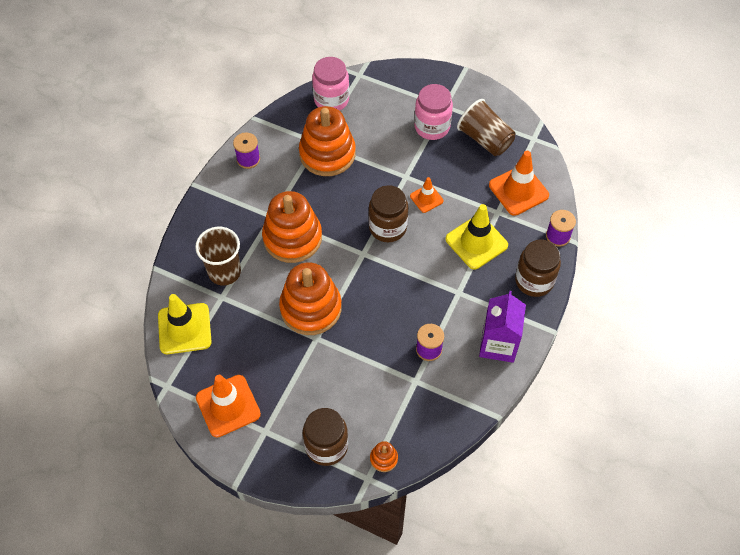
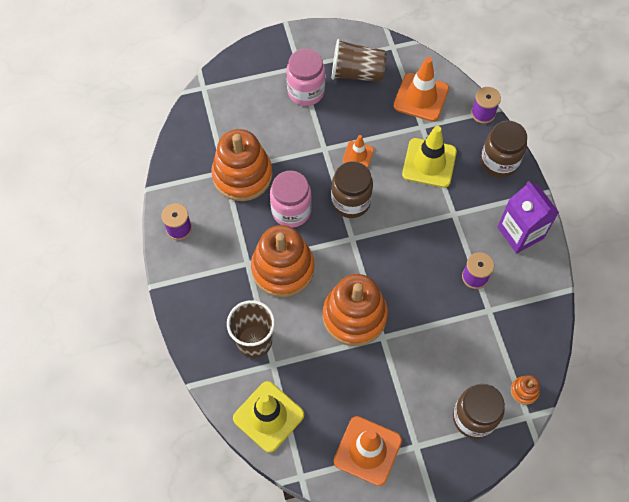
camera: 40 degrees left, 5 degrees up
pink jar [312,57,349,111] -> pink jar moved to [270,171,312,228]

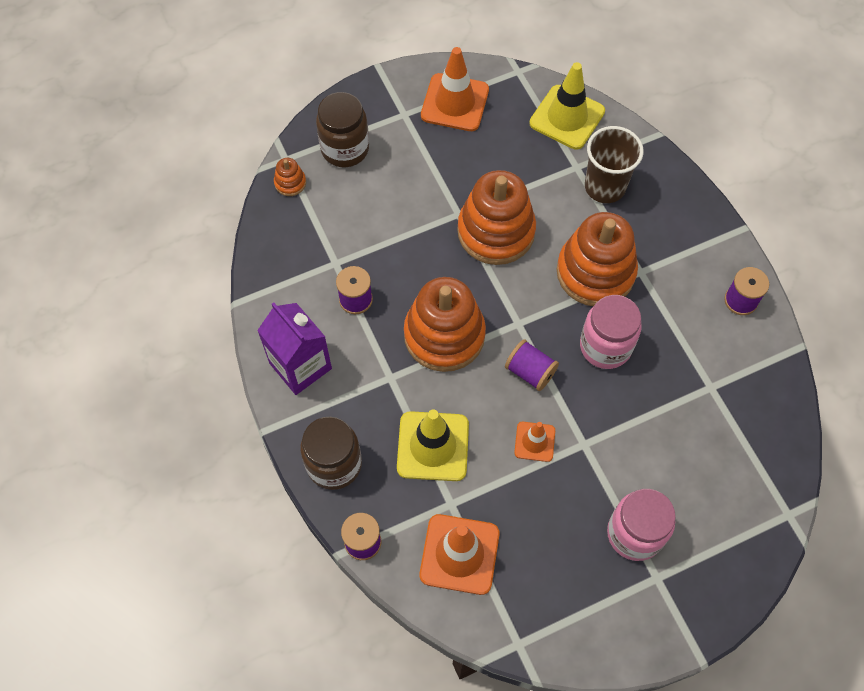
camera: 170 degrees right, 0 degrees up
orange stacking toy [211,129,272,201] -> orange stacking toy moved to [404,277,486,372]
brown jar [331,161,373,218] -> purple spool [505,339,559,391]
brown cup [332,39,387,82] -> none

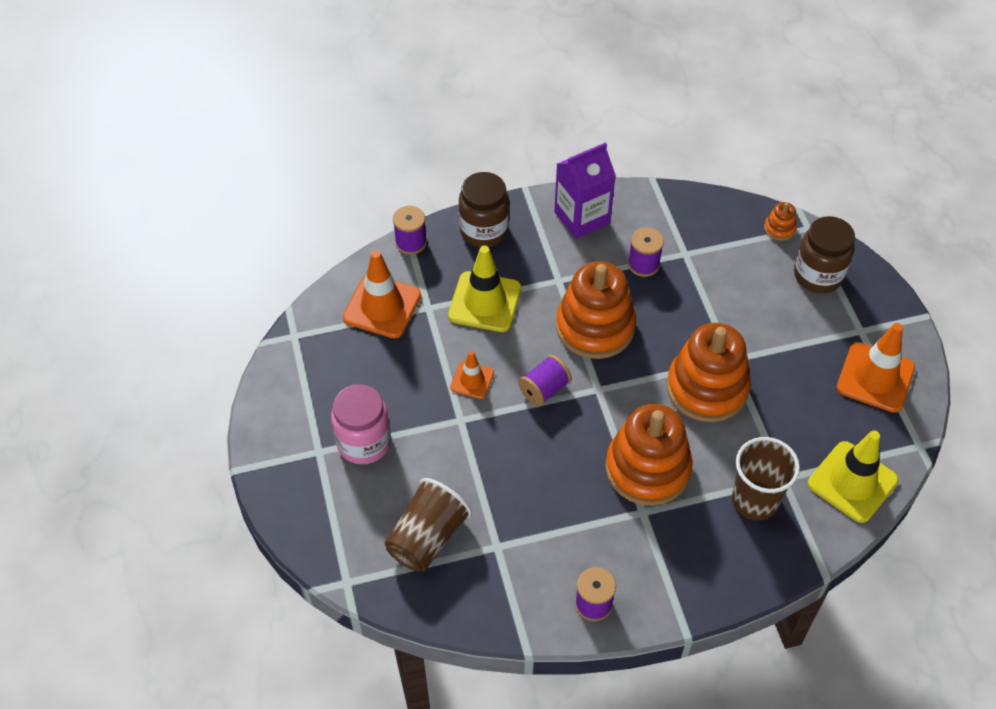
camera: 100 degrees right, 10 degrees down
pink jar [580,295,641,369] -> none
none -> brown cup [385,478,472,572]

